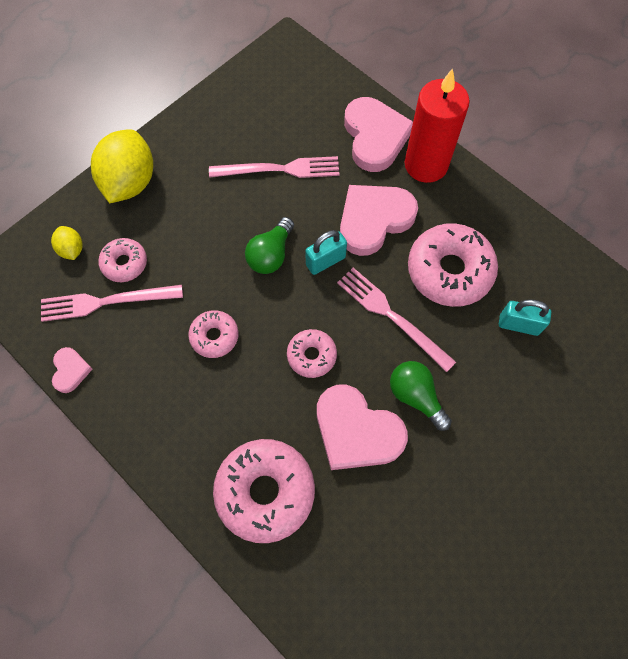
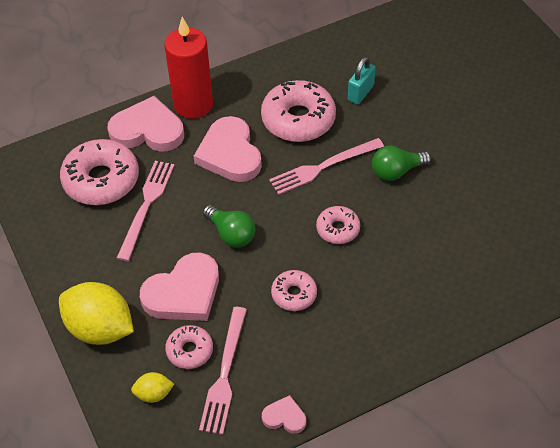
camera: 70 degrees left, 15 degrees down
pink donut [213,439,315,543] -> pink donut moved to [60,139,139,205]
turquoise padlock [305,230,347,275] -> none
pink heart [317,385,408,470] -> pink heart moved to [140,253,219,321]

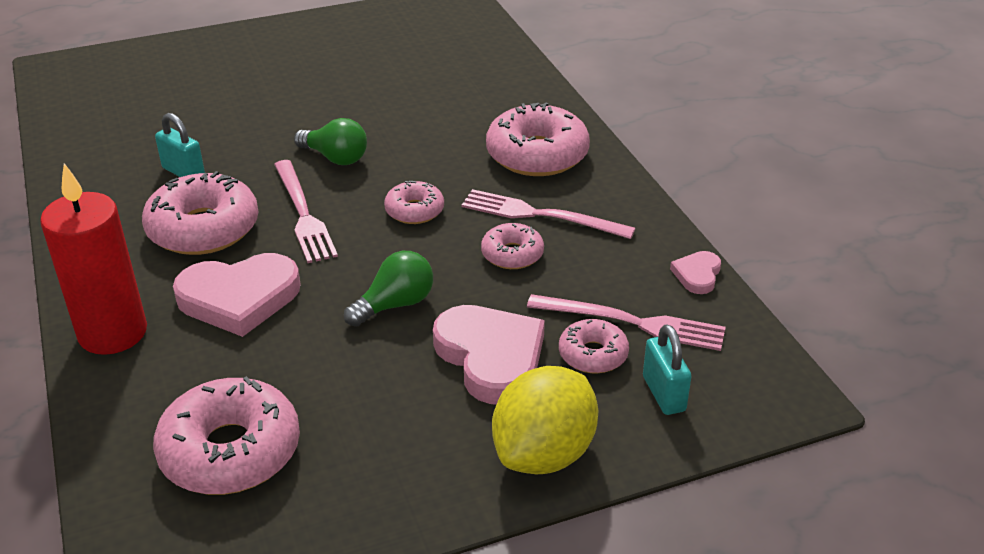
camera: 85 degrees left, 15 degrees down
pink heart [108,96,184,152] -> none
pink fork [117,161,175,261] -> pink fork moved to [461,189,636,239]
yellow lemon [131,372,174,403] -> turquoise padlock [643,324,692,415]
green light bulb [372,146,431,181] -> green light bulb turned 45 degrees counterclockwise [294,118,367,165]
none -> pink donut [486,102,590,176]

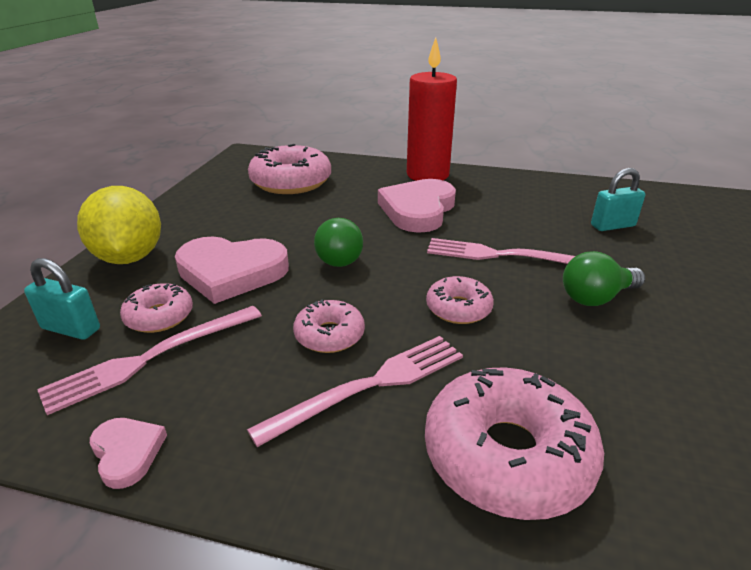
camera: 125 degrees right, 5 degrees down
pink donut [142,171,258,255] -> none

